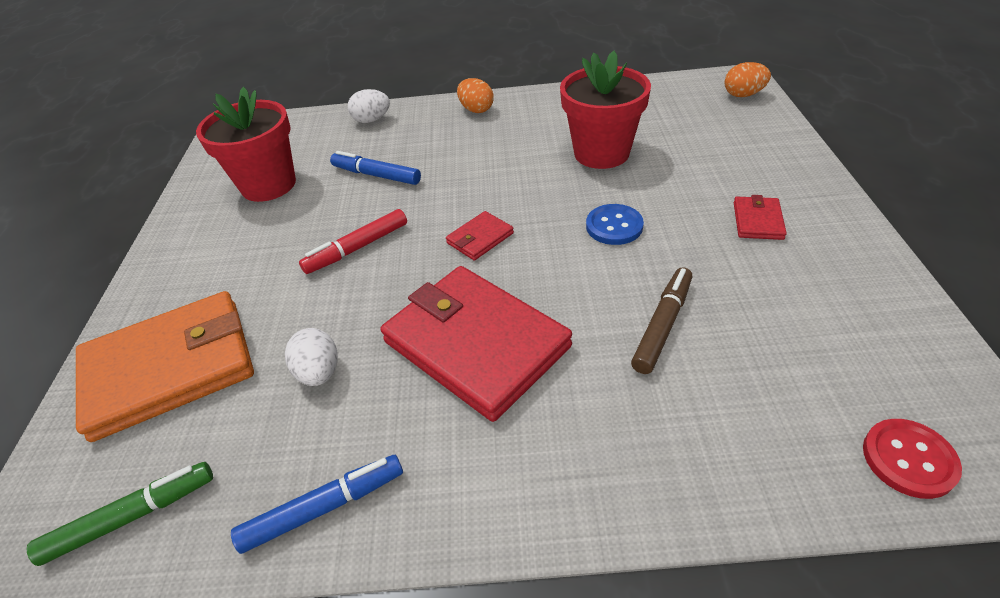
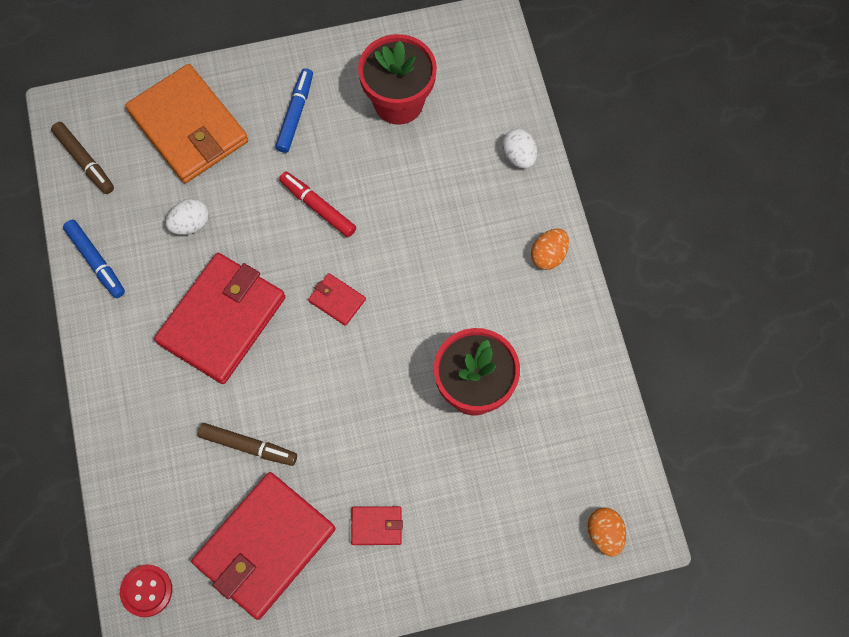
camera: 75 degrees right, 25 degrees up
green marker [27,462,213,566] -> brown marker [51,122,114,194]
blue marker [330,151,421,185] -> blue marker moved to [275,68,313,153]
blue button [586,204,644,245] -> none
none -> red wallet [191,472,335,620]

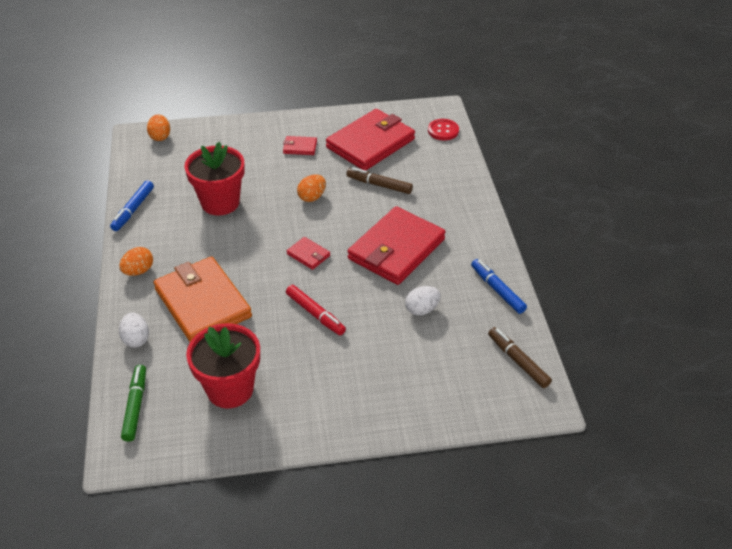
camera: 175 degrees left, 25 degrees down
orange wallet [125,64,248,183] -> orange wallet moved to [154,256,252,342]
blue marker [275,68,313,153] -> blue marker moved to [110,180,154,231]
none -> green marker [121,365,146,442]
none -> orange egg [297,175,326,202]

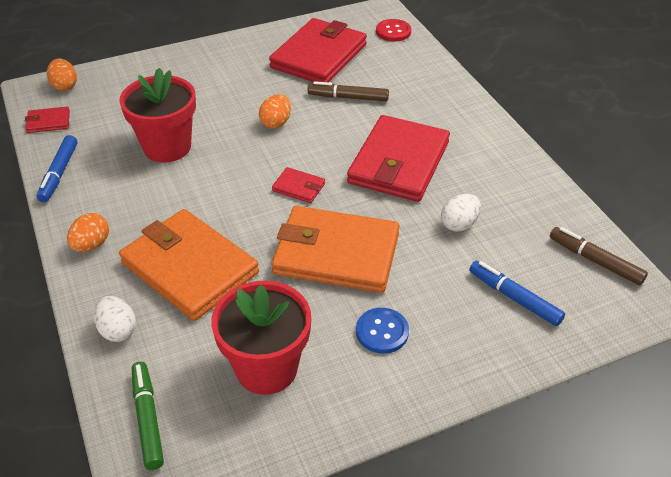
camera: 15 degrees left, 0 degrees up
red wallet [283,136,317,155] -> red wallet moved to [25,107,70,133]
red marker [286,285,346,335] -> orange wallet [272,206,400,293]
blue marker [471,259,527,314] -> blue marker moved to [469,261,565,326]
none -> blue button [356,308,409,354]

